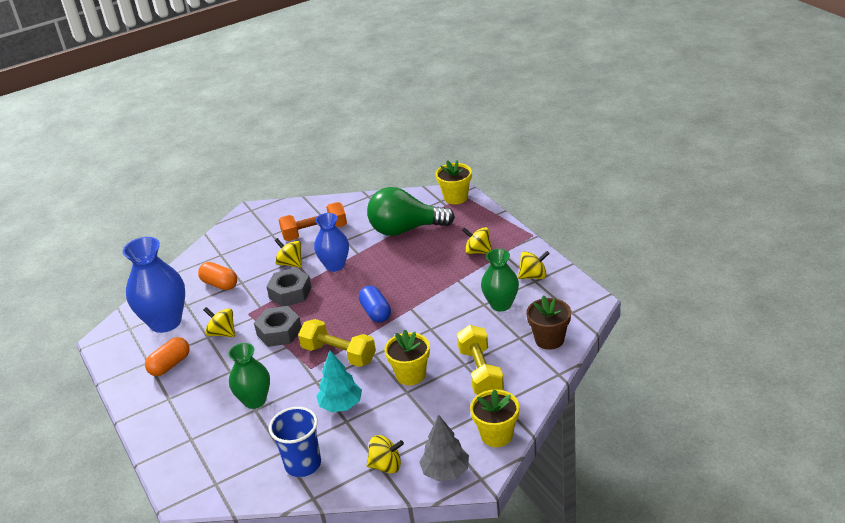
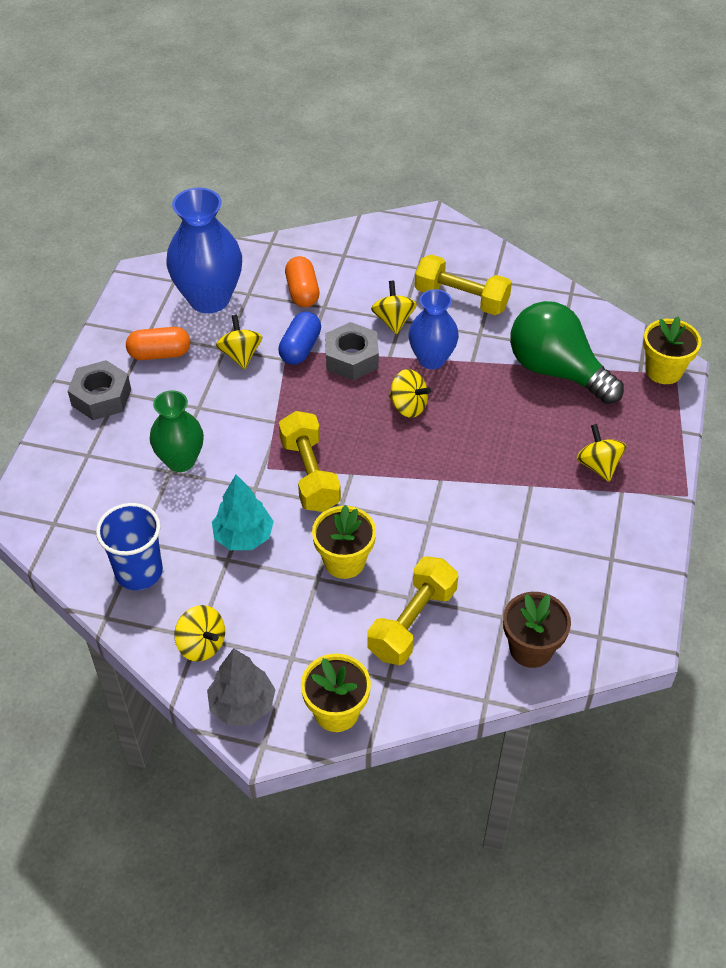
camera: 40 degrees right, 15 degrees up
grey nut [254,306,301,347] -> grey nut moved to [68,360,131,420]
orange dumbbell [279,202,347,241] -> yellow dumbbell [415,254,512,315]
blue capsule [359,286,391,323] -> blue capsule moved to [278,312,321,365]
green vase [481,249,519,312] -> none
yellow spinning top [518,251,550,279] -> yellow spinning top moved to [389,369,431,418]

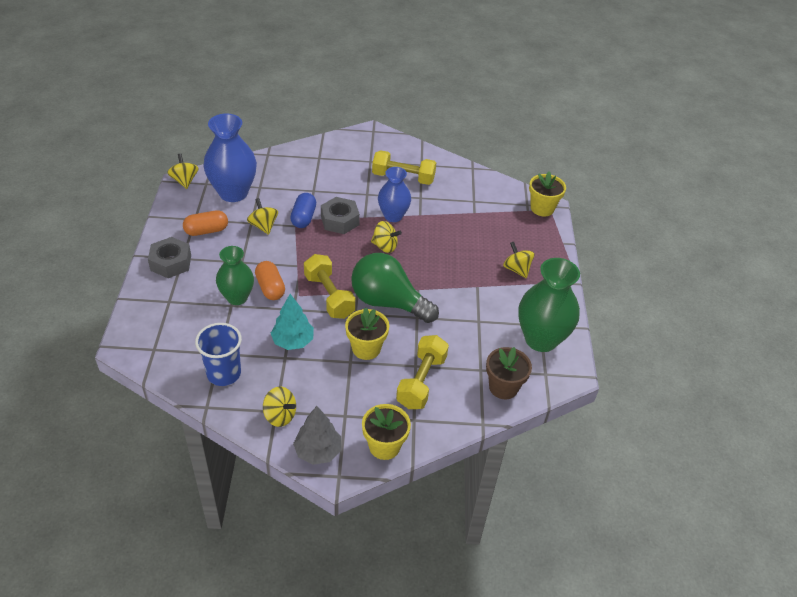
camera: 15 degrees left, 5 degrees down
orange capsule [285,256,320,307] -> orange capsule moved to [255,261,285,300]
yellow spinning top [371,281,417,335] -> yellow spinning top moved to [167,153,199,189]
green light bulb [510,301,624,404] -> green light bulb moved to [351,253,439,323]
none -> green vase [518,258,580,352]

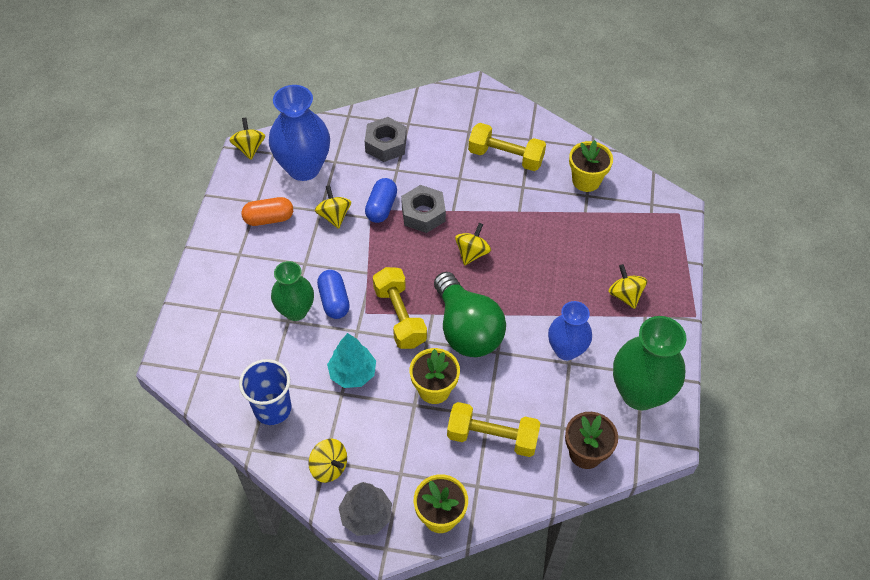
camera: 10 degrees right, 10 degrees up
grey nut [148,237,191,278] -> grey nut moved to [365,117,407,162]
orange capsule [255,261,285,300] -> blue capsule [317,270,350,319]
green light bulb [351,253,439,323] -> green light bulb turned 150 degrees counterclockwise [434,272,506,357]
yellow spinning top [371,221,402,253] -> yellow spinning top turned 90 degrees counterclockwise [455,223,491,265]
blue vase [378,167,411,222] -> blue vase moved to [548,301,592,360]
yellow dumbbell [396,335,449,409] -> yellow dumbbell turned 75 degrees clockwise [447,402,540,457]
yellow flower pot [529,171,566,217] -> yellow flower pot moved to [569,140,613,192]

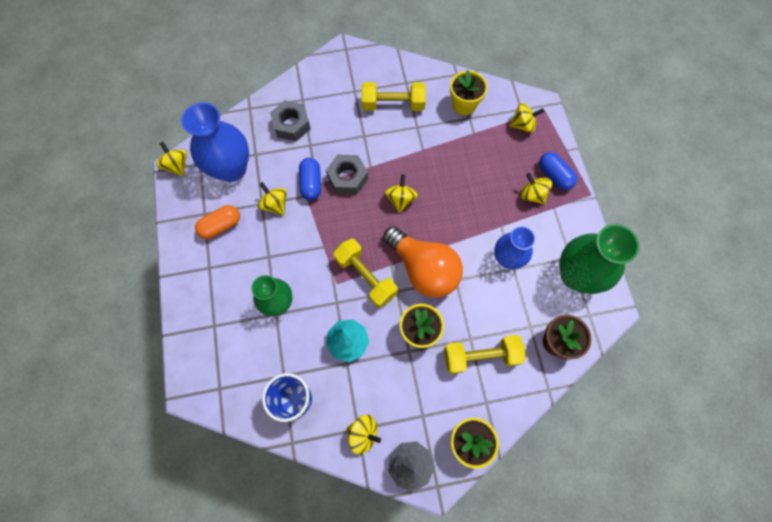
camera: 20 degrees left, 15 degrees up
blue capsule [317,270,350,319] -> blue capsule moved to [539,152,577,190]
green light bulb [434,272,506,357] -> orange light bulb [383,226,463,298]
none -> yellow spinning top [509,103,544,133]

